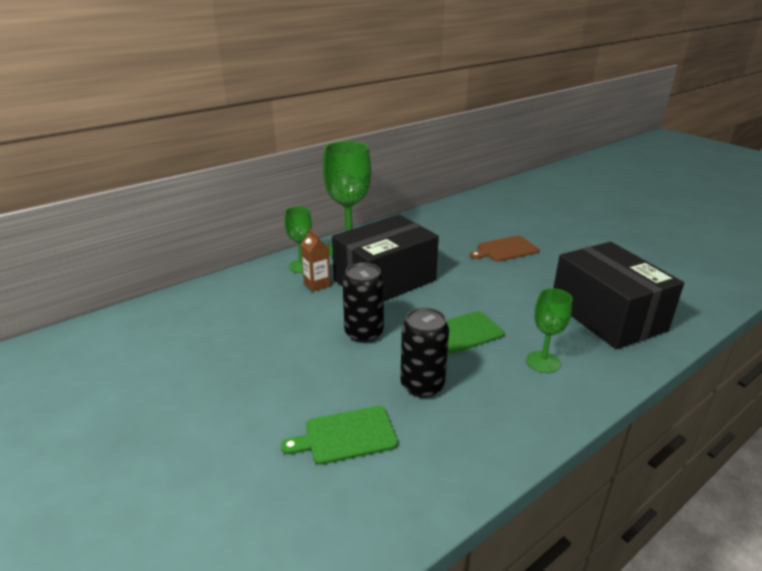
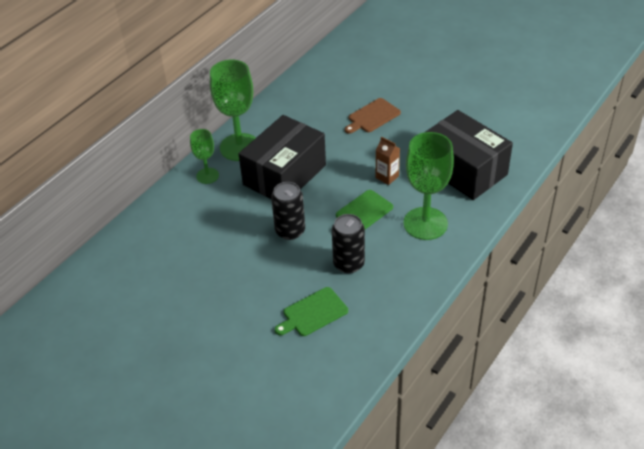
camera: 15 degrees left, 15 degrees up
brown carton [301,229,331,292] -> brown carton moved to [376,136,400,185]
green goblet [526,288,572,373] -> green goblet [403,132,454,240], size x1.83

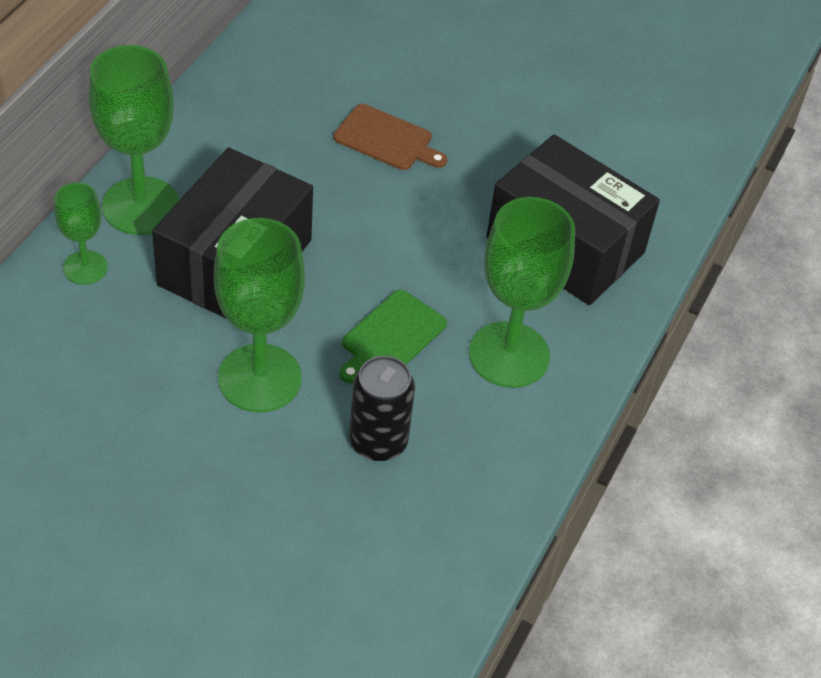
camera: 15 degrees left, 5 degrees up
black can [271,182,305,240] -> green goblet [214,218,305,412]
green cutting board [275,287,348,336] -> none
brown cutting board [345,98,401,134] -> brown cutting board turned 105 degrees counterclockwise [333,104,447,170]
brown carton [376,136,400,185] -> none

